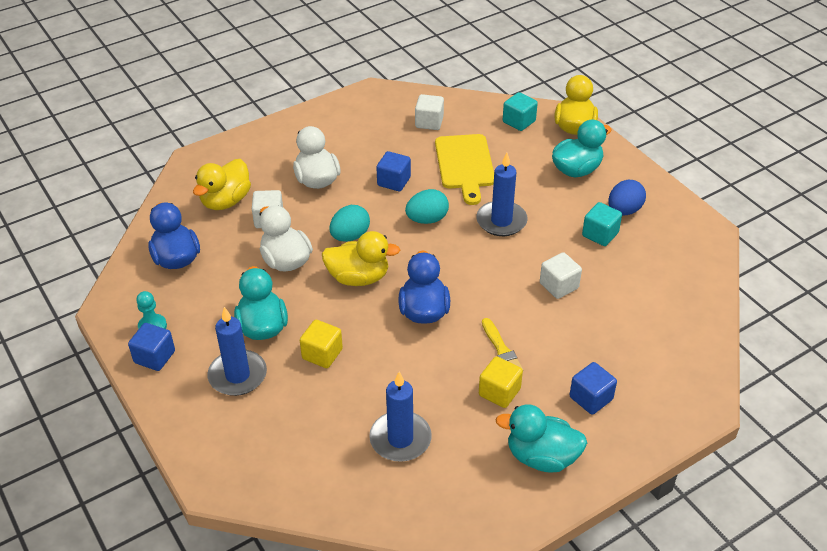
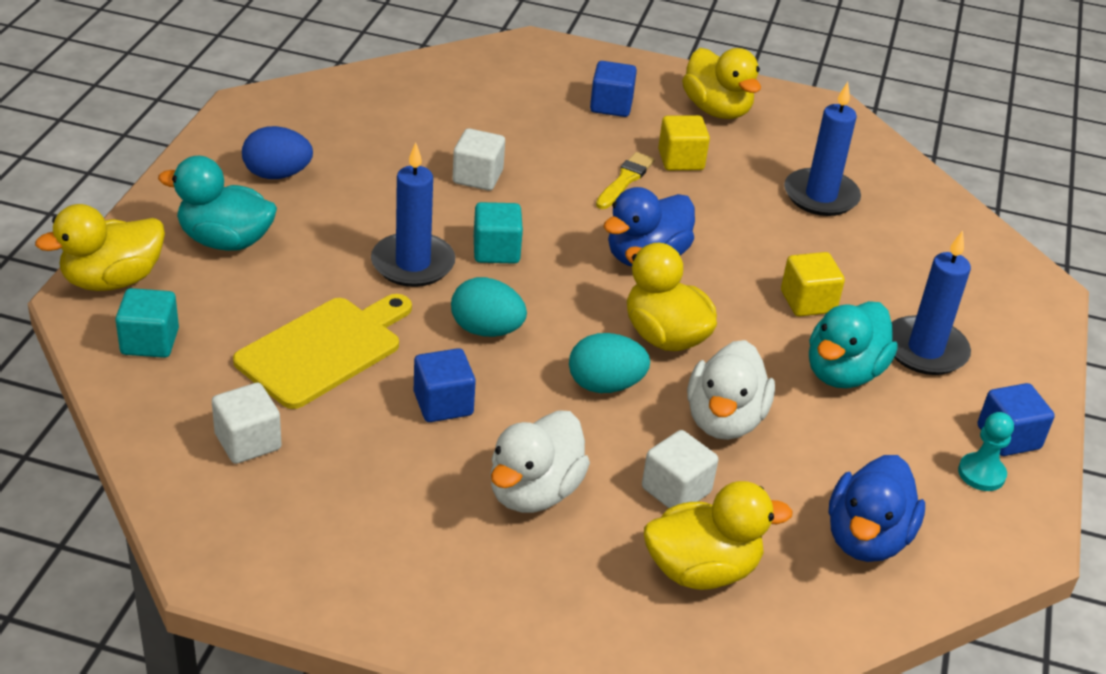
camera: 135 degrees left, 5 degrees down
turquoise duck [495,404,587,473] -> yellow duck [682,48,761,119]
turquoise cube [582,202,622,246] -> turquoise cube moved to [474,202,523,264]

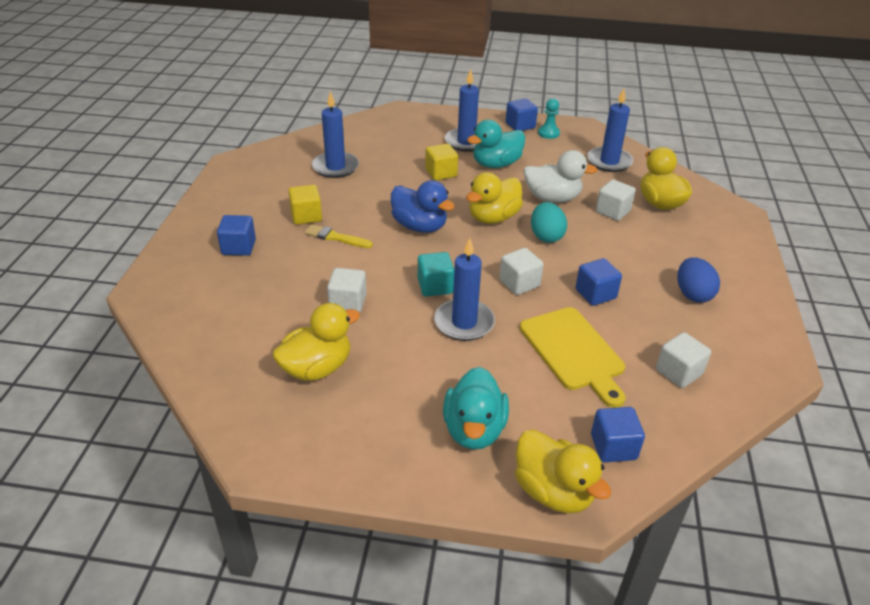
camera: 95 degrees left, 0 degrees up
turquoise cube [115,288,179,358] -> blue cube [591,407,645,463]
yellow cutting board [233,294,412,409] -> yellow cutting board turned 150 degrees counterclockwise [520,307,626,408]
blue egg [242,126,313,179] -> blue egg moved to [678,257,720,303]
turquoise egg [451,277,527,337] -> white cube [499,248,544,295]
white duck [490,410,590,513] -> none
yellow duck [682,48,761,119] -> yellow duck moved to [272,303,360,381]
turquoise duck [809,301,898,388] -> turquoise duck turned 120 degrees clockwise [467,120,525,168]
blue duck [829,455,925,562] -> blue candle [587,88,633,172]

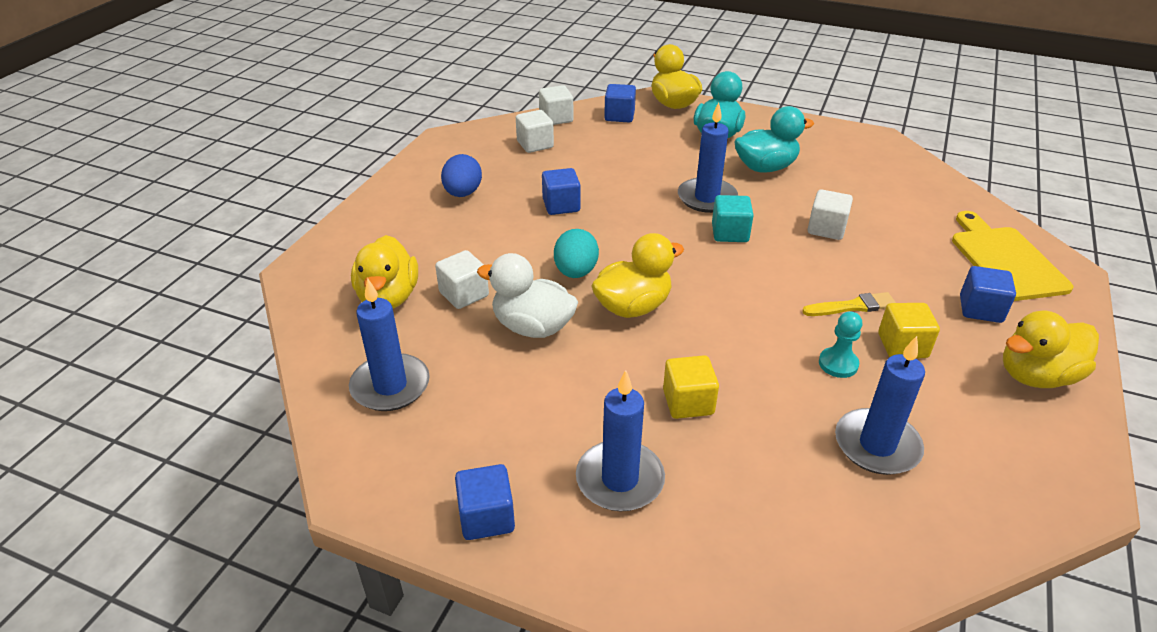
camera: 165 degrees left, 0 degrees up
yellow duck [272,303,360,381] -> yellow duck moved to [1003,310,1099,388]
yellow brush [305,224,373,248] -> yellow brush turned 45 degrees counterclockwise [802,292,896,316]
blue duck [391,180,455,233] -> none
turquoise duck [467,120,525,168] -> turquoise duck moved to [734,106,814,173]
white cube [499,248,544,295] -> white cube moved to [539,85,573,125]
yellow cutting board [520,307,626,408] -> yellow cutting board moved to [952,211,1073,301]
turquoise pawn [538,98,560,139] -> turquoise pawn moved to [819,311,863,378]

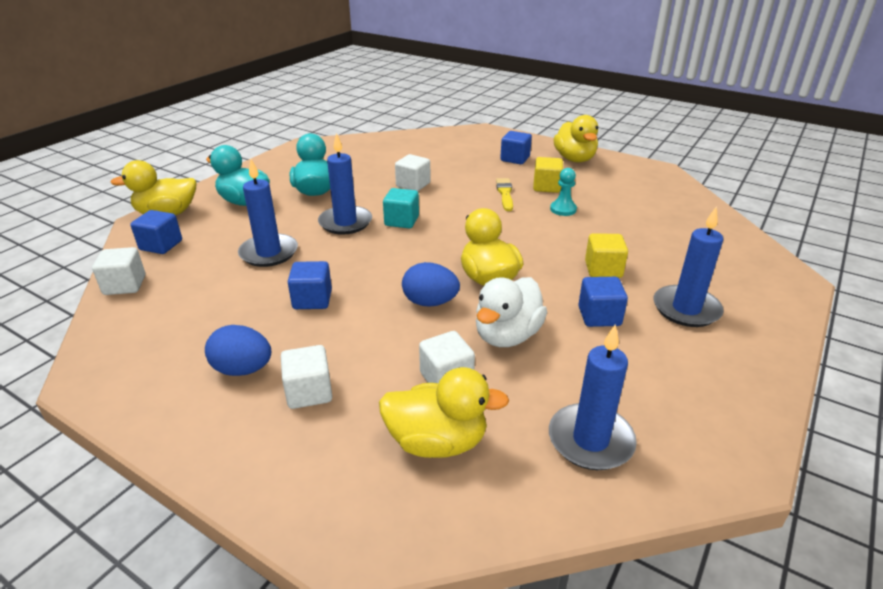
camera: 80 degrees left, 5 degrees down
blue cube [455,464,515,540] -> blue cube moved to [578,277,628,327]
white cube [516,110,554,153] -> white cube moved to [281,345,332,409]
turquoise egg [554,229,599,278] -> blue egg [402,262,460,307]
blue candle [835,336,925,475] -> blue candle moved to [238,159,298,267]
yellow cutting board [952,211,1073,301] -> none

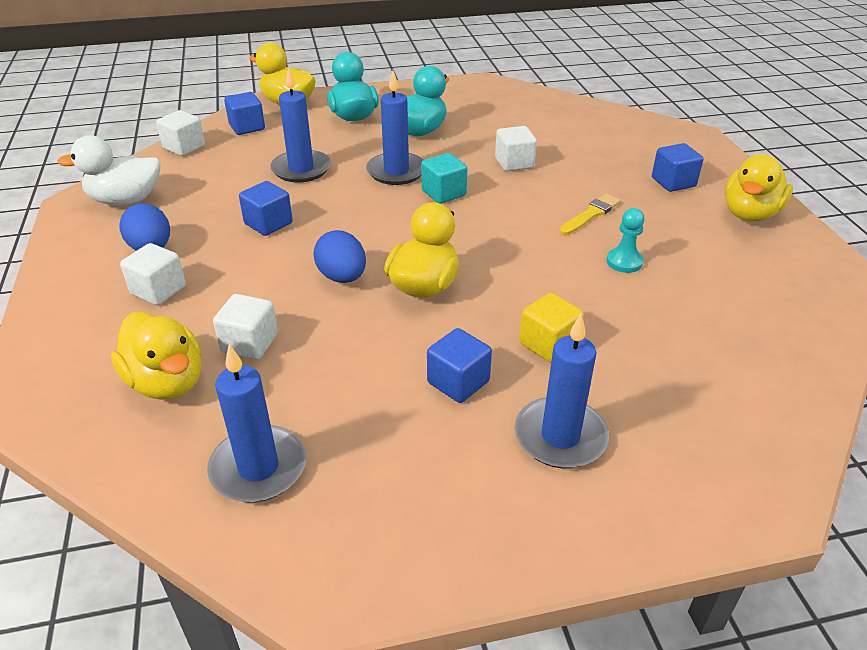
camera: 45 degrees right, 5 degrees up
white duck [476,277,547,347] -> white duck moved to [57,135,160,205]
yellow cube [533,157,563,193] -> none

